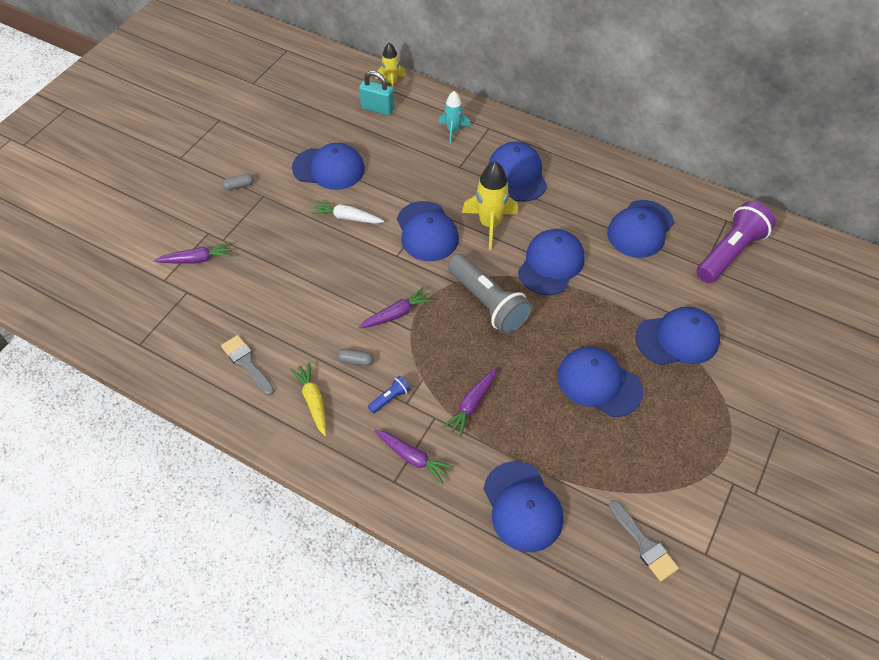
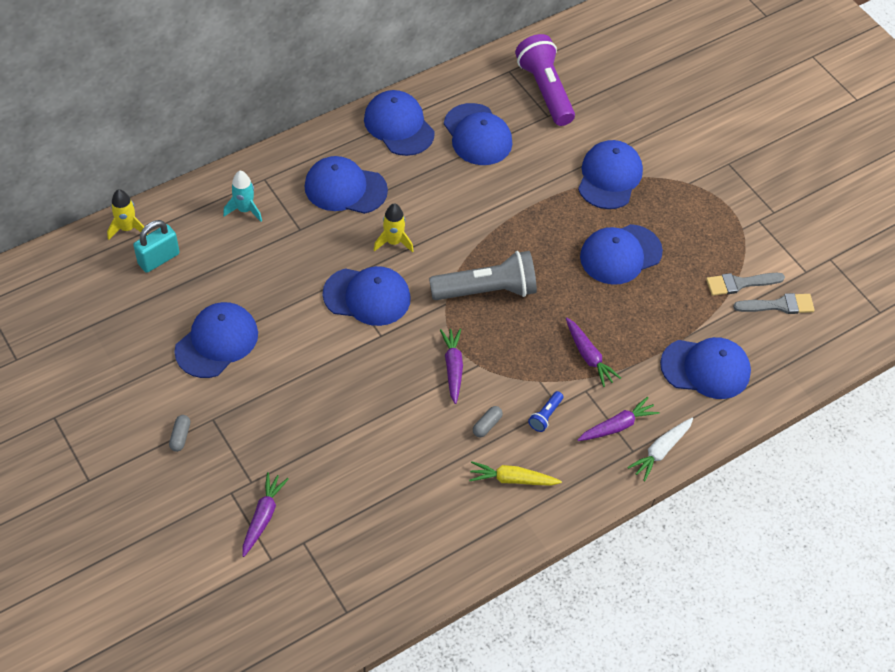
camera: 65 degrees left, 0 degrees up
grey brush [221,335,274,395] -> grey brush moved to [706,273,785,296]
white carrot [311,200,384,224] -> white carrot moved to [627,418,693,481]
blue flashlight [368,376,410,413] -> blue flashlight turned 135 degrees counterclockwise [528,391,563,432]
yellow rocket [462,161,518,250] -> yellow rocket [374,204,414,252], size x0.63
blue cap [518,229,585,295] -> blue cap moved to [364,90,435,156]

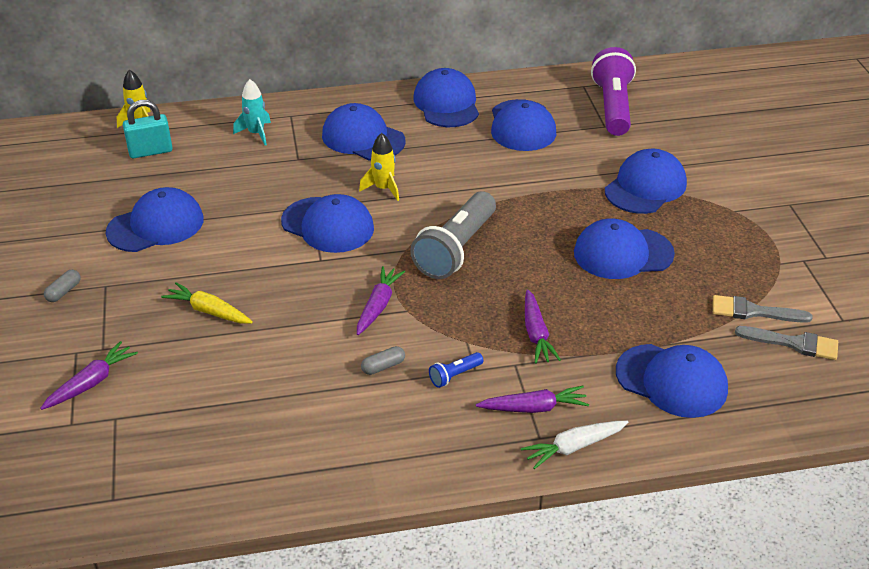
camera: 25 degrees right, 15 degrees down
grey flashlight [429,251,537,300] -> grey flashlight turned 105 degrees clockwise [410,192,496,279]
yellow carrot [469,461,562,486] -> yellow carrot moved to [161,282,253,324]

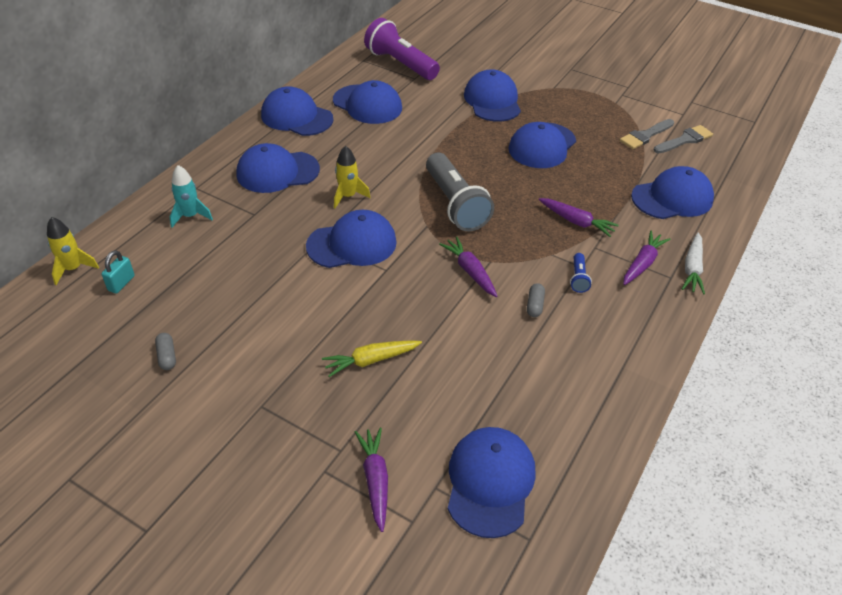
camera: 50 degrees left, 5 degrees up
grey capsule [44,270,81,302] -> grey capsule moved to [155,333,176,370]
blue cap [106,187,204,252] -> blue cap moved to [448,427,535,538]
turquoise padlock [123,100,173,158] -> turquoise padlock [101,250,135,293], size x0.65

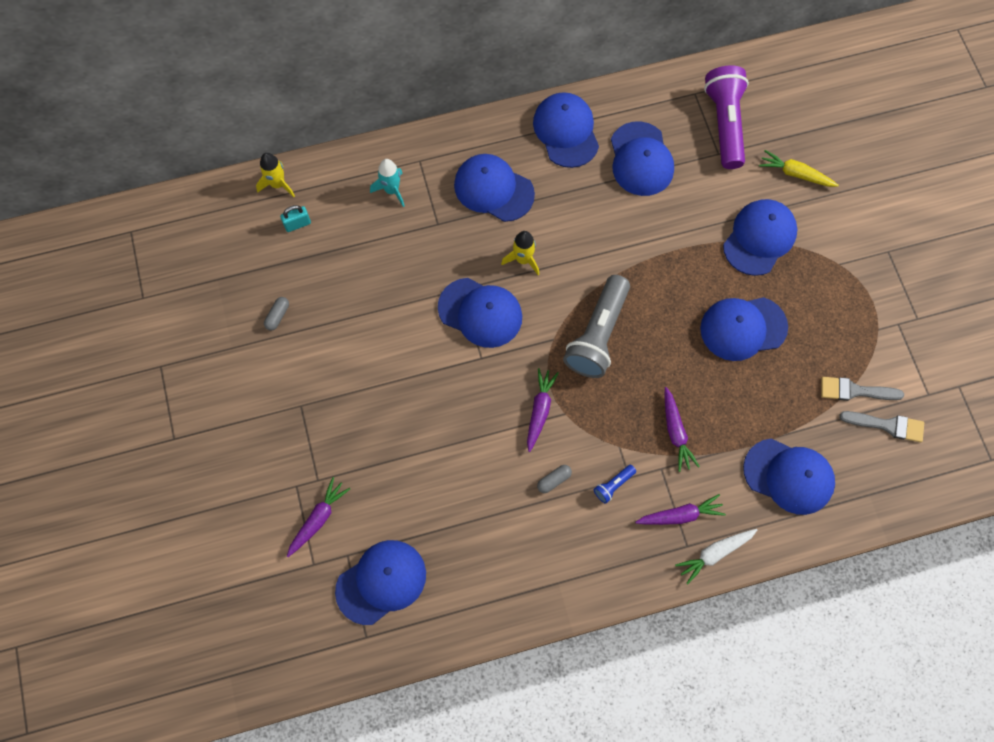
camera: 45 degrees right, 25 degrees up
yellow carrot [322,340,422,377] -> yellow carrot moved to [759,150,839,187]

